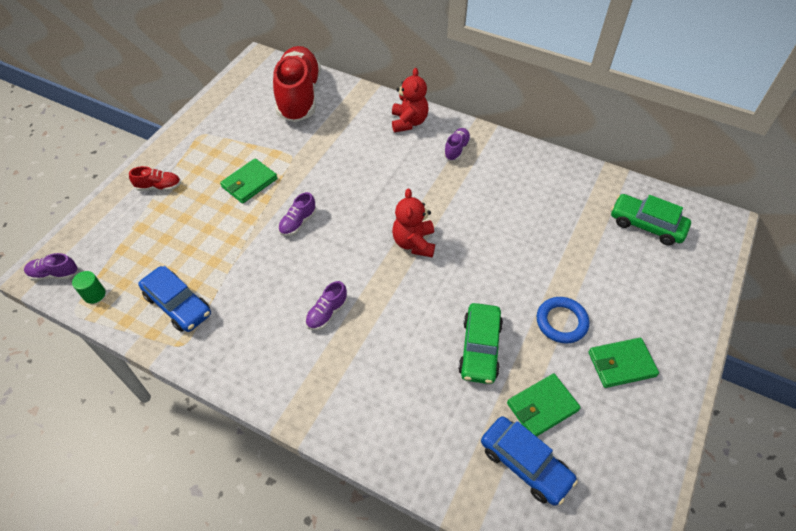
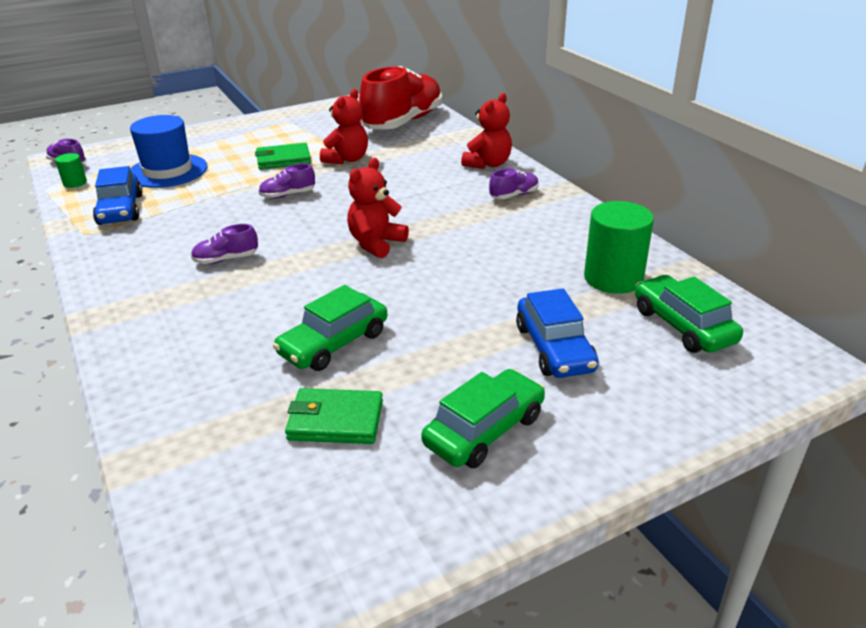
camera: 35 degrees right, 20 degrees down
red shoe [129,166,181,191] -> none
blue car [481,416,578,506] -> blue car moved to [516,288,599,378]
blue ring [537,297,589,344] -> none
green wallet [588,338,659,388] -> green car [421,369,545,468]
none -> blue hat [130,115,208,188]
none -> red teddy bear [320,89,368,164]
none -> green cylinder [584,201,654,294]

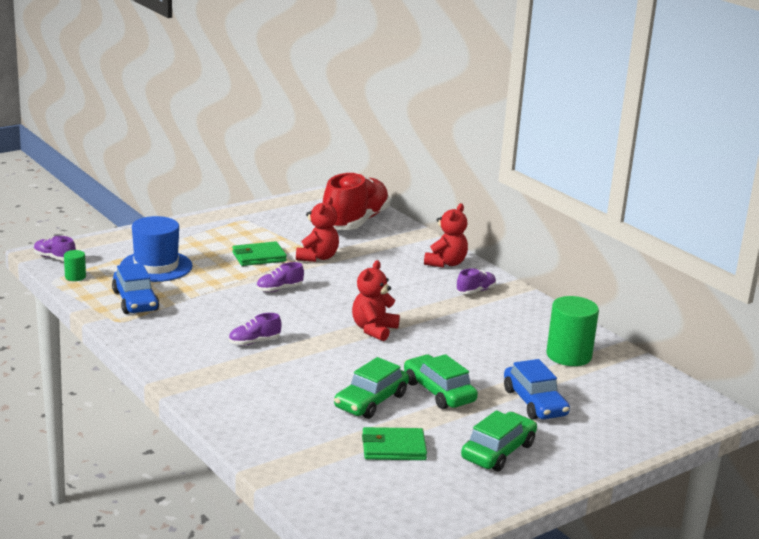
camera: 10 degrees left, 10 degrees down
green car [635,275,743,353] -> green car moved to [404,354,478,409]

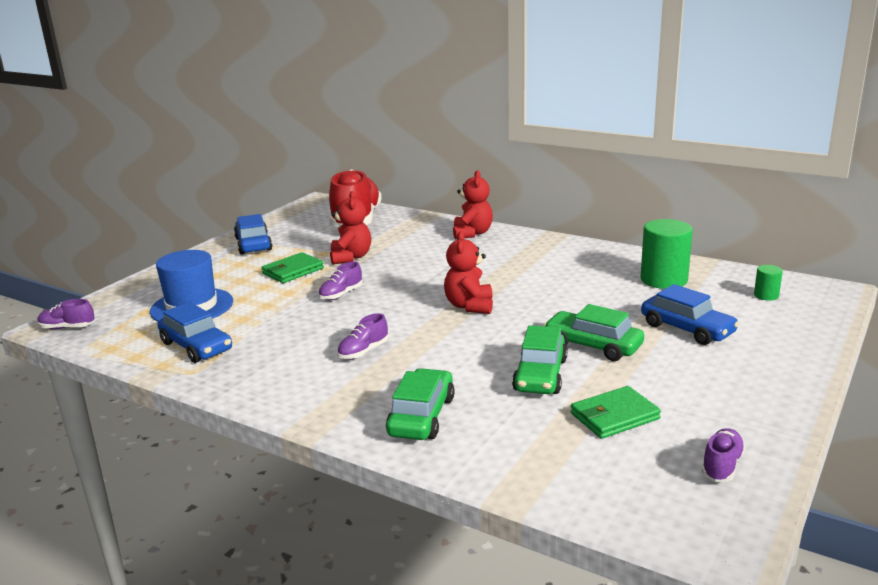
camera: 20 degrees left, 0 degrees up
green cylinder [64,250,86,281] -> green cylinder moved to [754,265,783,301]
purple shoe [456,268,496,294] -> purple shoe moved to [702,428,745,482]
green car [461,410,537,472] -> green car moved to [386,368,455,440]
none -> blue car [234,214,272,254]

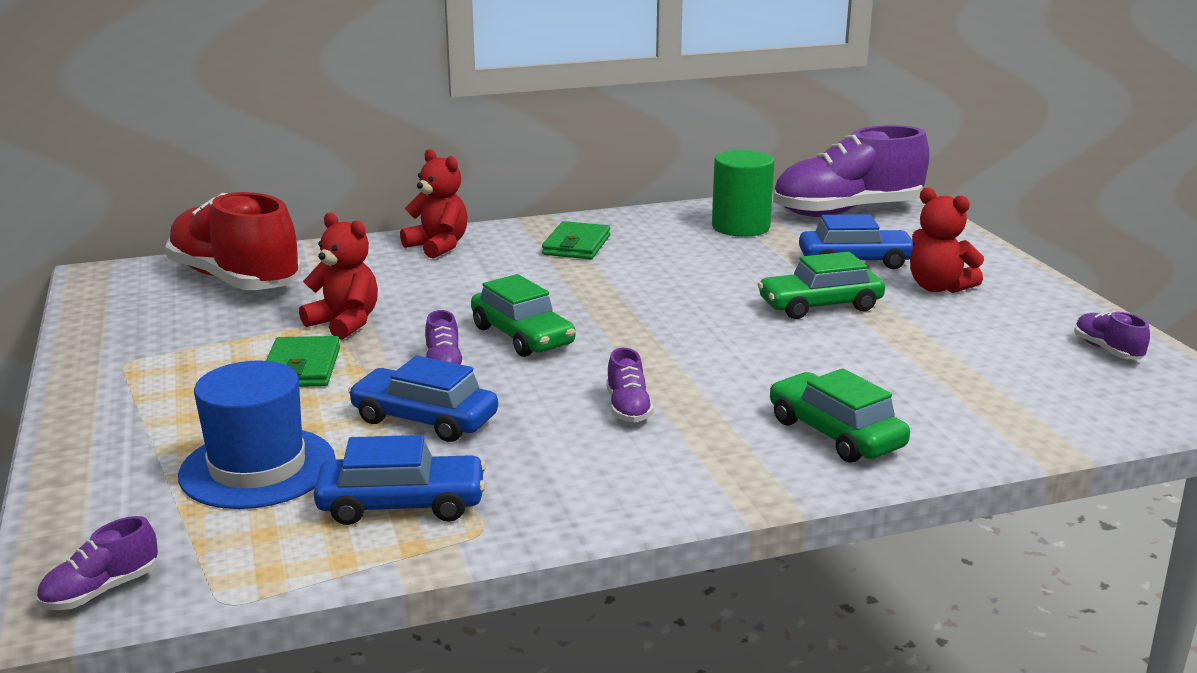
camera: 50 degrees left, 0 degrees up
blue car [234,214,272,254] -> blue car moved to [348,356,498,442]
red teddy bear [444,231,493,314] -> red teddy bear moved to [910,188,984,293]
green car [512,325,568,394] -> green car moved to [471,274,576,357]
green wallet [571,386,661,439] -> green wallet moved to [542,221,610,259]
green cylinder [754,265,783,301] -> purple shoe [773,125,930,217]

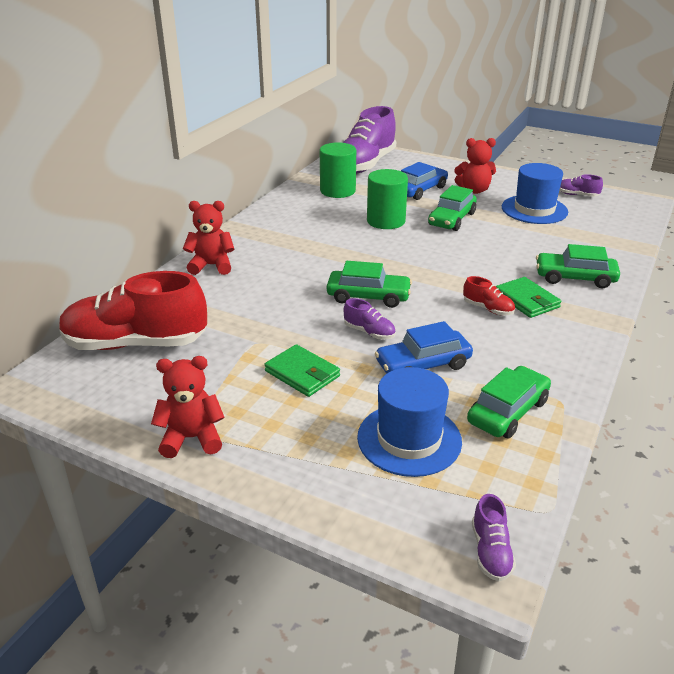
camera: 45 degrees left, 10 degrees up
red teddy bear [299,213,378,340] -> red teddy bear moved to [151,356,225,458]
blue car [314,435,486,525] -> green car [467,366,551,438]
green wallet [542,221,610,259] -> green wallet moved to [496,277,562,318]
purple shoe [606,348,654,423] -> red shoe [463,276,515,315]
none -> green cylinder [367,169,408,229]
none -> blue hat [502,163,568,224]

